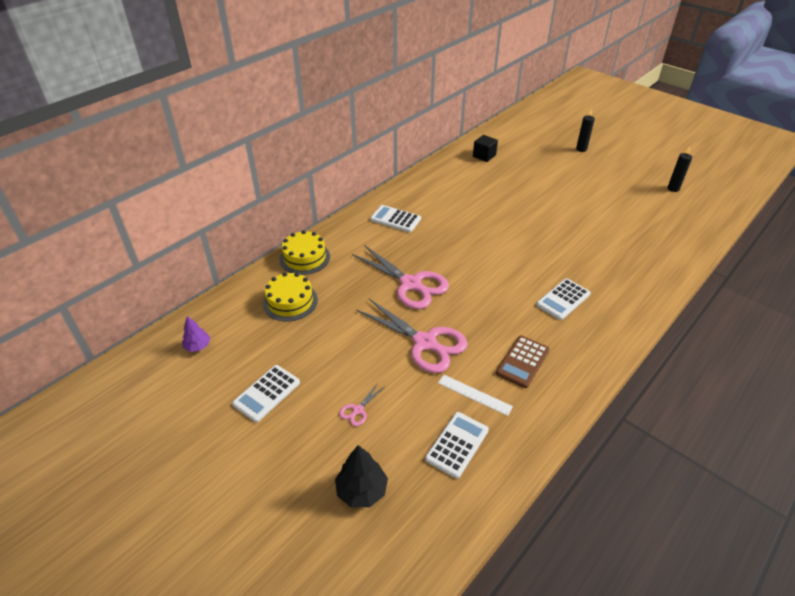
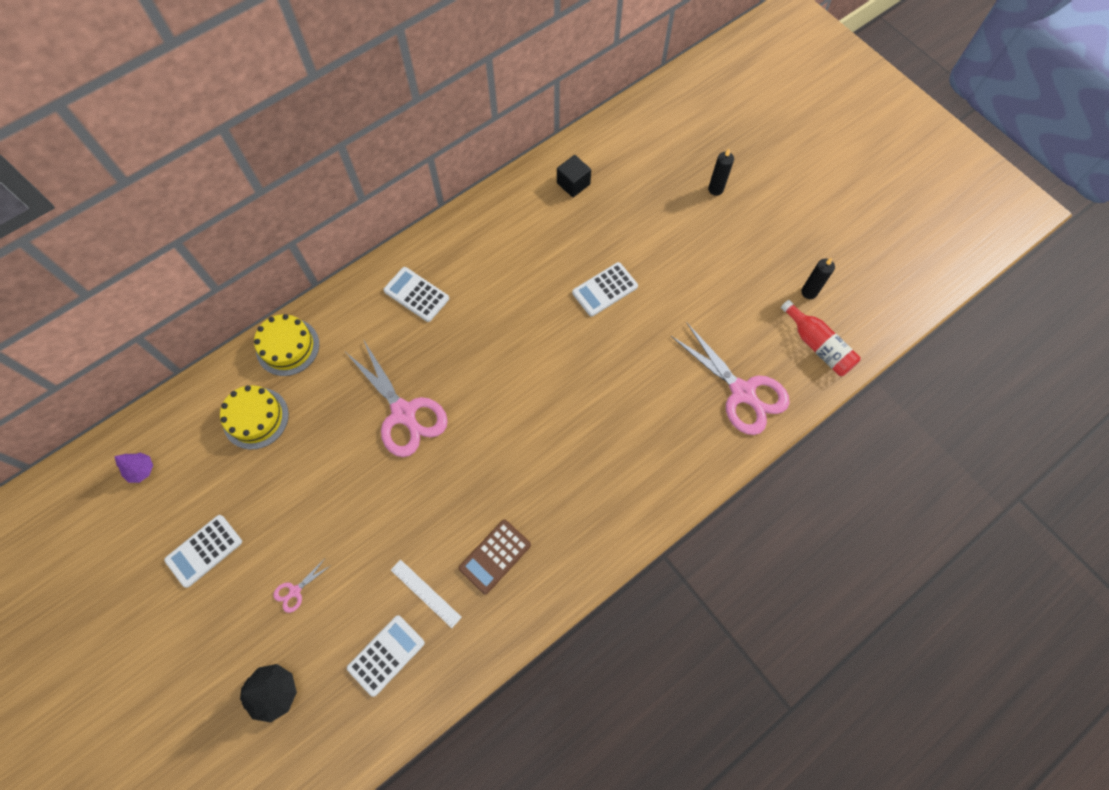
camera: 10 degrees right, 25 degrees up
pink scissors [356,299,468,373] -> pink scissors moved to [671,323,790,435]
white calculator [536,278,591,320] -> white calculator moved to [572,262,638,317]
none -> red bottle [781,300,861,376]

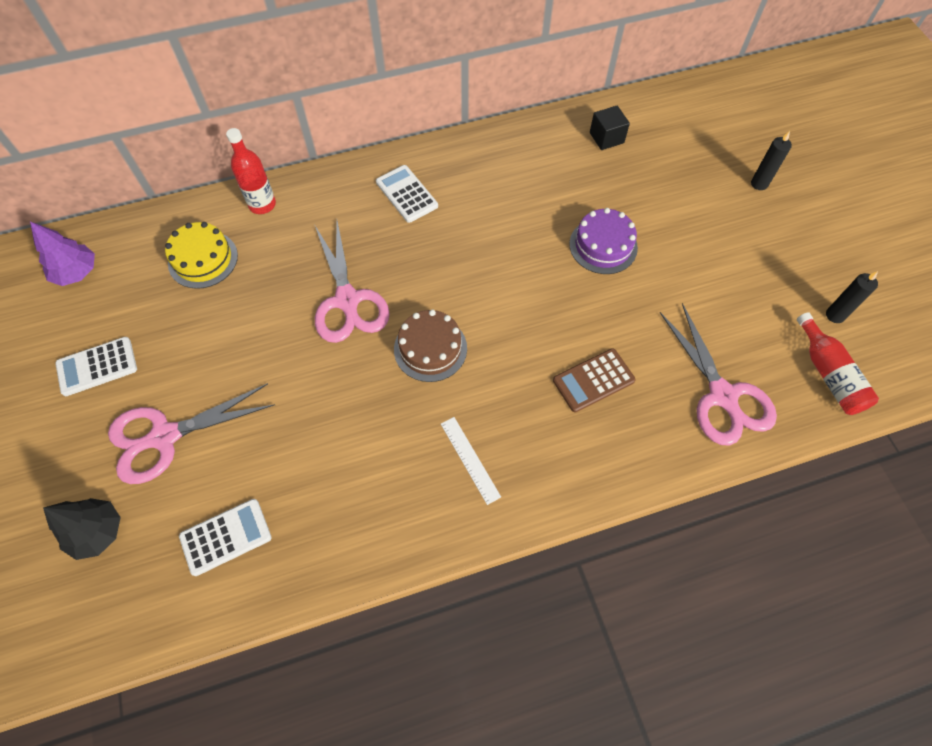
camera: 20 degrees right, 5 degrees down
purple tree [114,453,153,483] -> purple tree [30,222,95,286], size x1.54
yellow cake [254,314,319,376] -> red bottle [226,128,276,214]
pink scissors [273,560,330,613] -> pink scissors [108,383,275,484], size x2.39
white ruler [391,560,462,628] -> white ruler moved to [441,417,501,505]
brown calculator [458,520,531,595] -> brown calculator moved to [553,348,636,413]
white calculator [572,262,638,317] -> purple cake [569,208,638,274]
none -> brown cake [394,309,467,382]

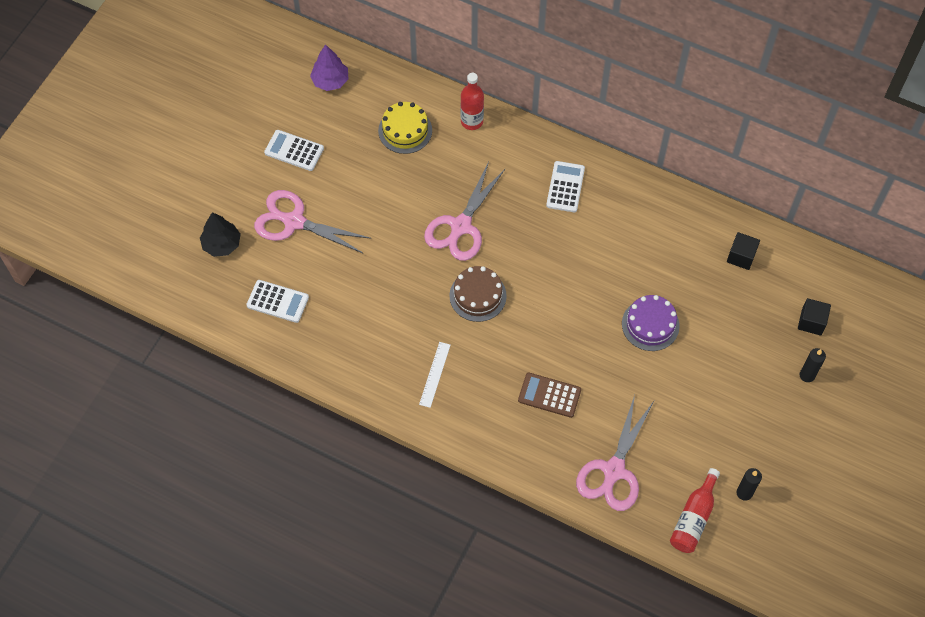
camera: 45 degrees right, 0 degrees up
none -> black cube [798,298,831,336]

